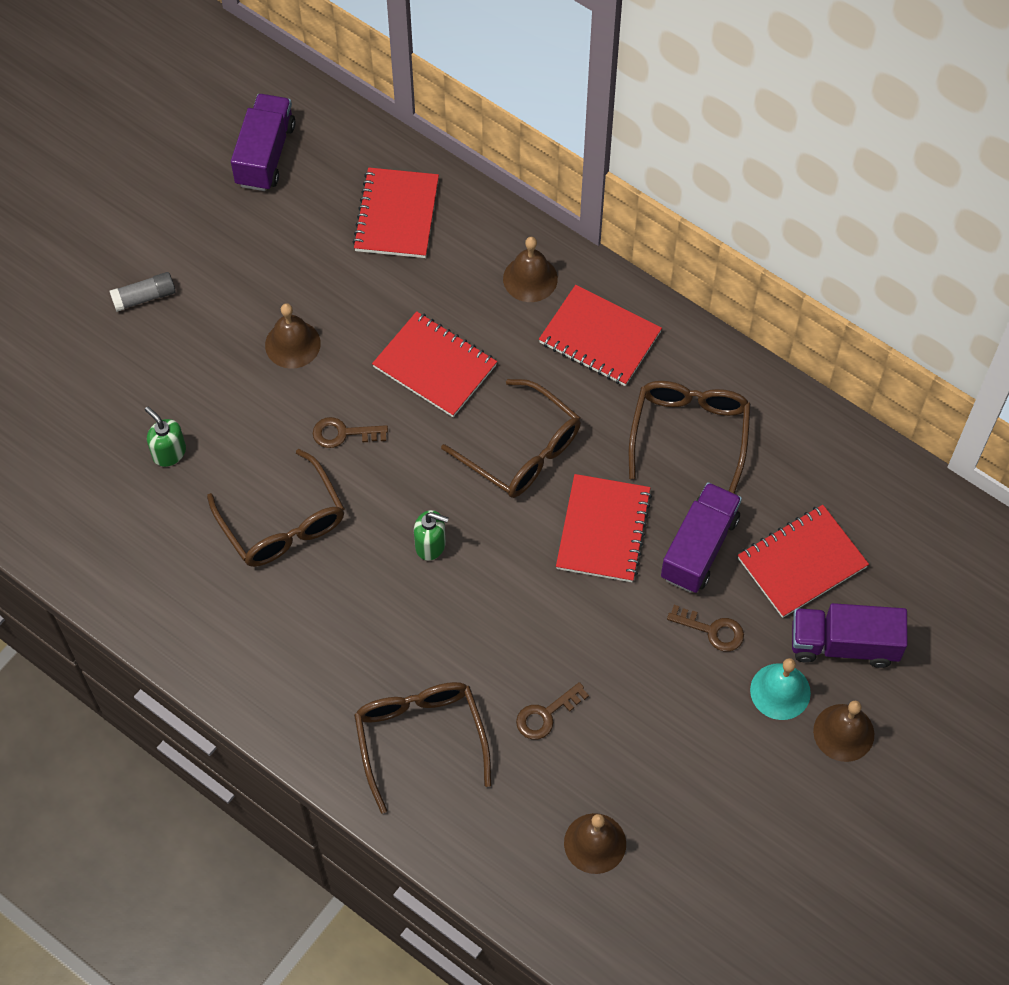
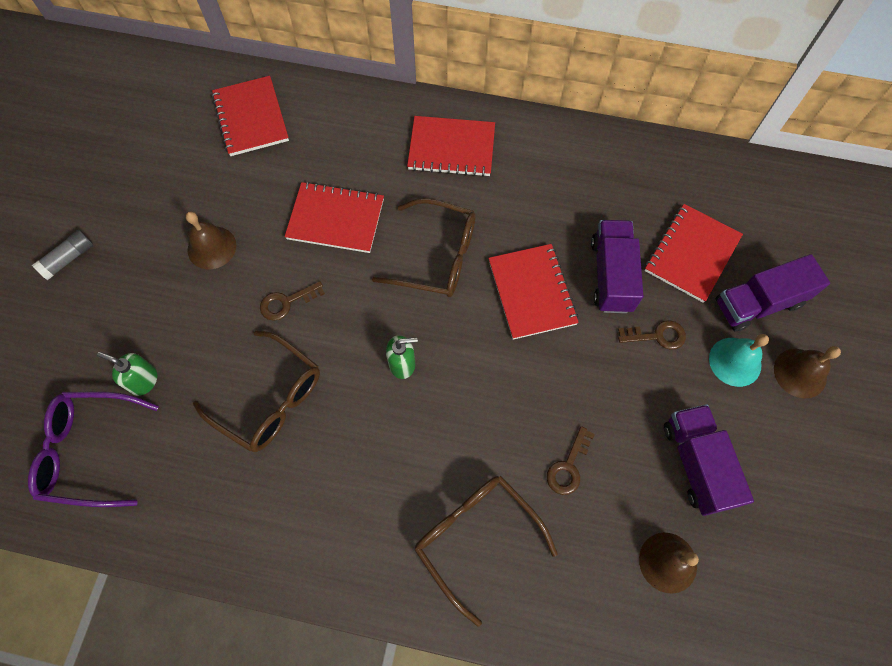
camera: 25 degrees left, 5 degrees up
purple truck [231,94,296,191] -> purple truck moved to [664,404,754,516]
brown bell [503,237,558,302] -> none
brown glasses [629,381,751,494] -> none
none -> purple glasses [28,392,159,507]

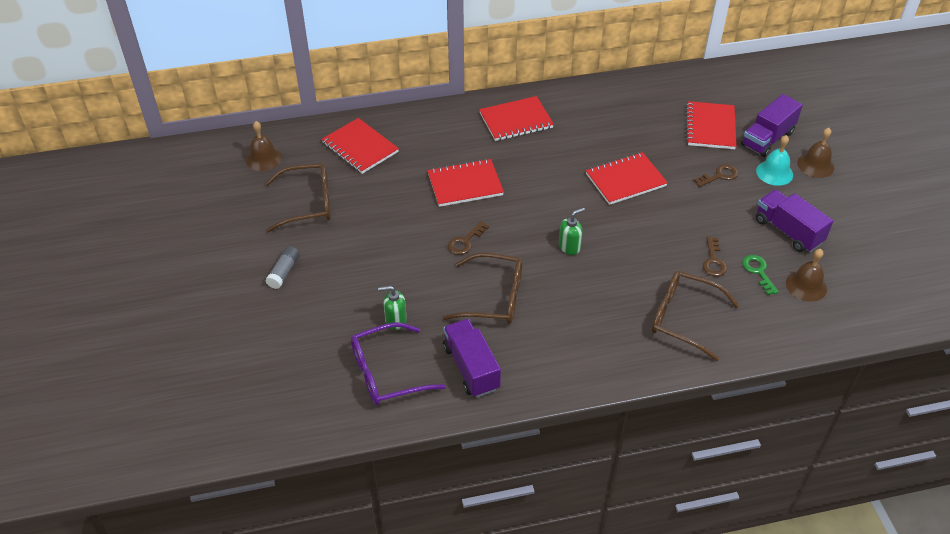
camera: 25 degrees left, 20 degrees down
brown bell [186,212,236,269] -> brown bell moved to [246,121,282,171]
brown glasses [372,198,476,297] -> brown glasses moved to [265,163,331,232]
red notebook [489,244,579,340] -> red notebook turned 75 degrees counterclockwise [586,152,668,205]
purple truck [591,220,643,313] -> purple truck moved to [443,319,501,398]
none -> green key [742,255,779,295]

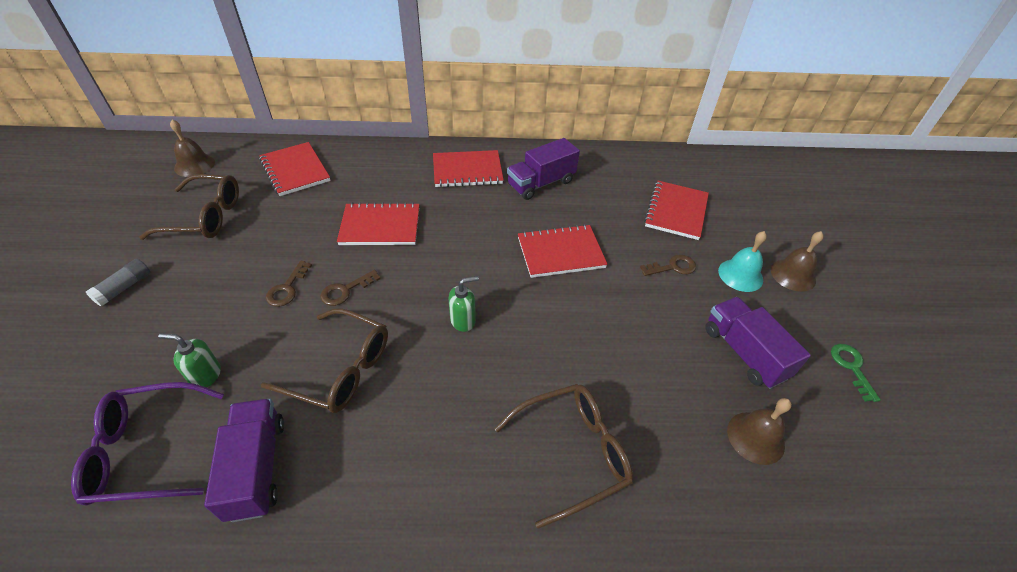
camera: 10 degrees right, 0 degrees up
brown glasses [651,271,739,361] -> brown glasses turned 120 degrees clockwise [494,384,633,529]
brown key [703,237,727,277] -> brown key moved to [266,261,312,307]
purple truck [741,94,803,157] -> purple truck moved to [507,138,580,200]
green key [742,255,779,295] -> green key moved to [831,344,881,402]

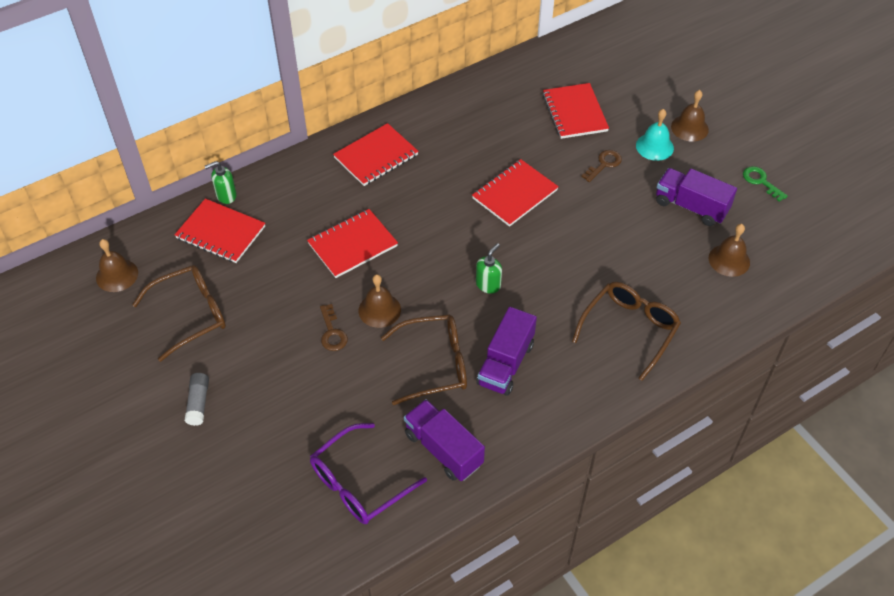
camera: 30 degrees left, 5 degrees up
green soap dispenser [158,333,221,388] -> green soap dispenser moved to [205,161,237,204]
brown key [320,270,380,306] -> brown bell [359,274,401,328]
purple truck [507,138,580,200] -> purple truck moved to [476,307,537,396]

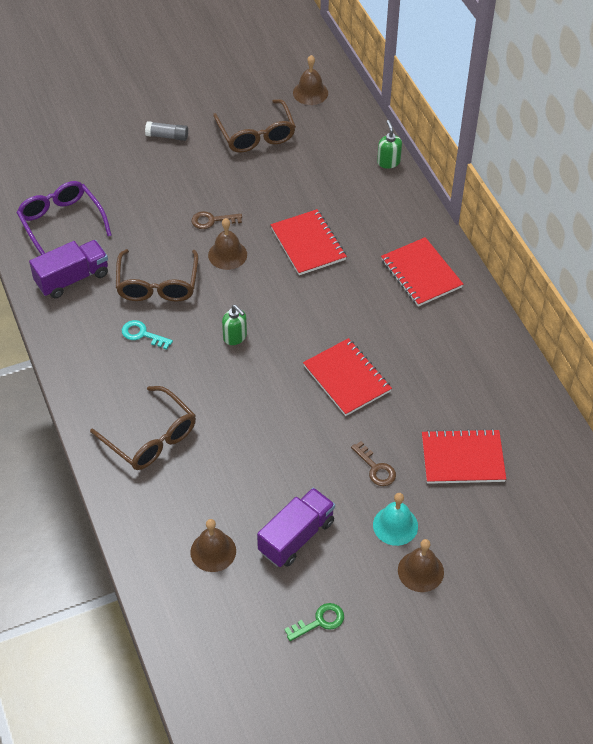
camera: 100 degrees right, 0 degrees up
red notebook [174,198,265,263] -> none
purple truck [476,307,537,396] -> turquoise key [122,320,173,350]

